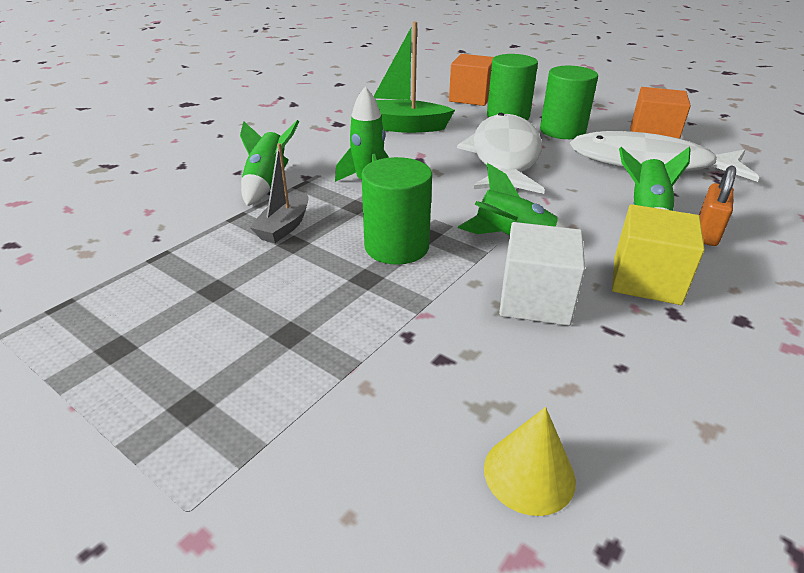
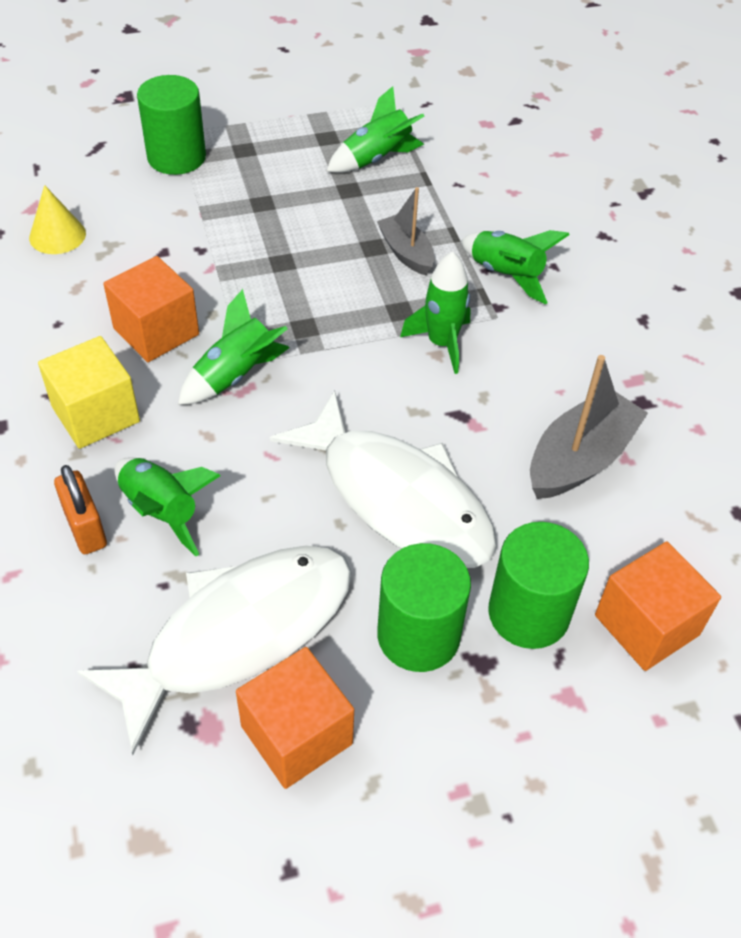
camera: 125 degrees right, 15 degrees up
green cylinder [361,157,432,265] -> green cylinder moved to [137,75,206,175]
green boat [374,22,455,133] -> grey boat [530,355,648,499]
white cube [499,222,585,326] -> orange cube [103,256,199,362]
none -> green rocket [326,86,424,173]

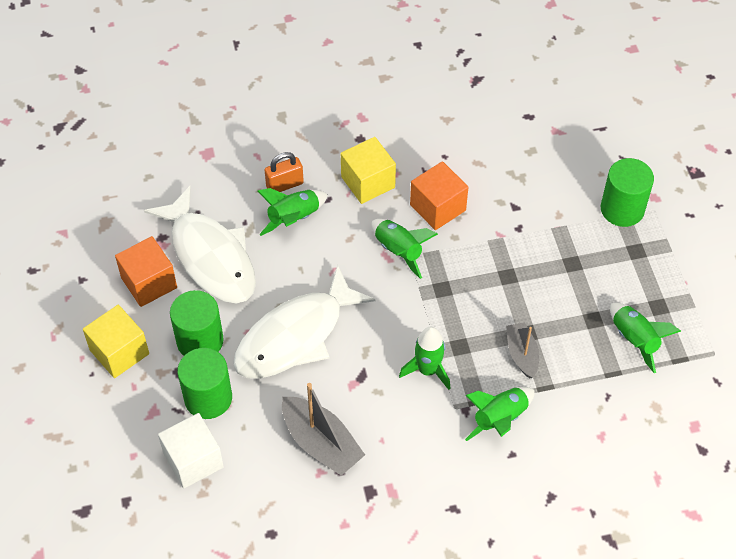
camera: 95 degrees right, 5 degrees up
yellow cone [29,185,86,254] -> none
grey boat [377,187,435,275] -> grey boat turned 75 degrees counterclockwise [506,322,539,378]
orange cube [595,541,721,671] -> white cube [158,413,224,488]
none -> yellow cube [83,305,149,378]

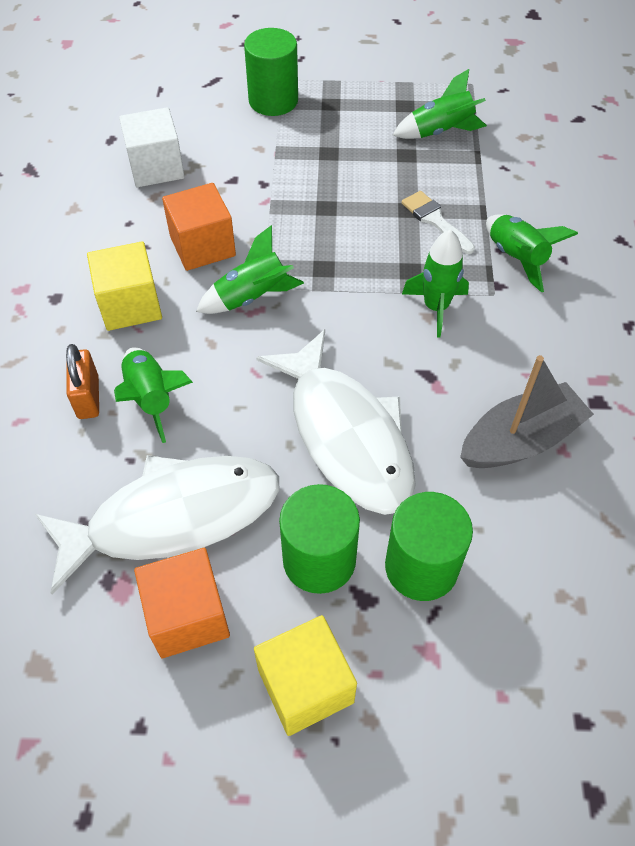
camera: 75 degrees left, 0 degrees up
white cube [158,413,224,488] -> white cube moved to [119,107,185,187]
grey boat [506,322,539,378] -> white brush [401,191,475,254]

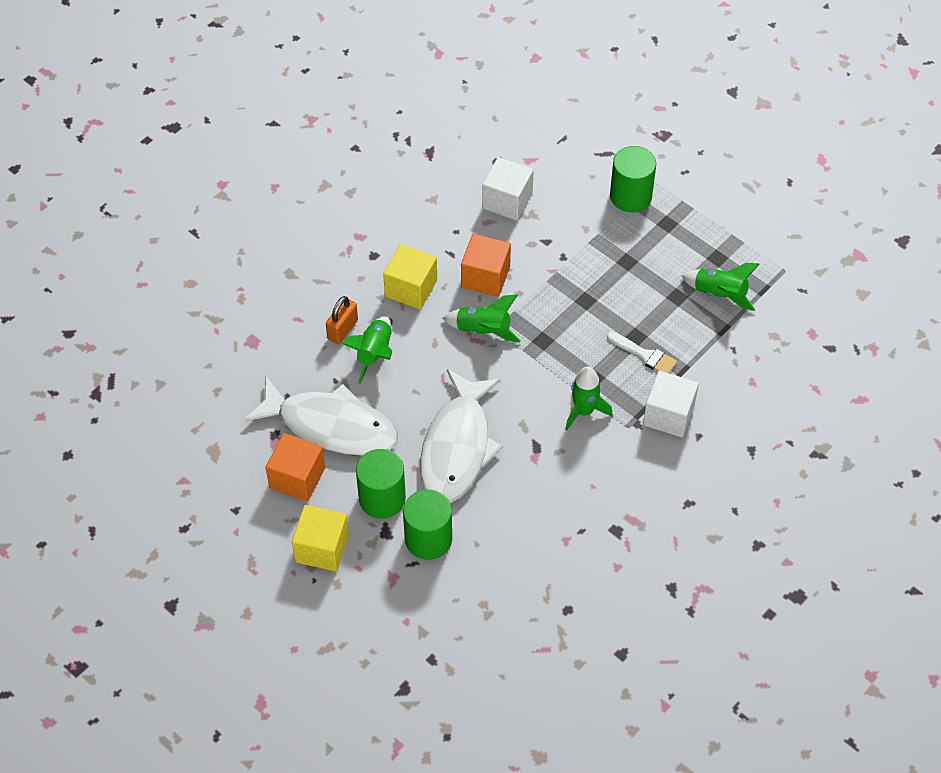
camera: 40 degrees right, 0 degrees up
white brush [401,191,475,254] -> white brush turned 120 degrees clockwise [607,332,677,373]
grey boat [460,355,594,468] -> none
green rocket [486,214,578,292] -> white cube [643,371,699,437]

